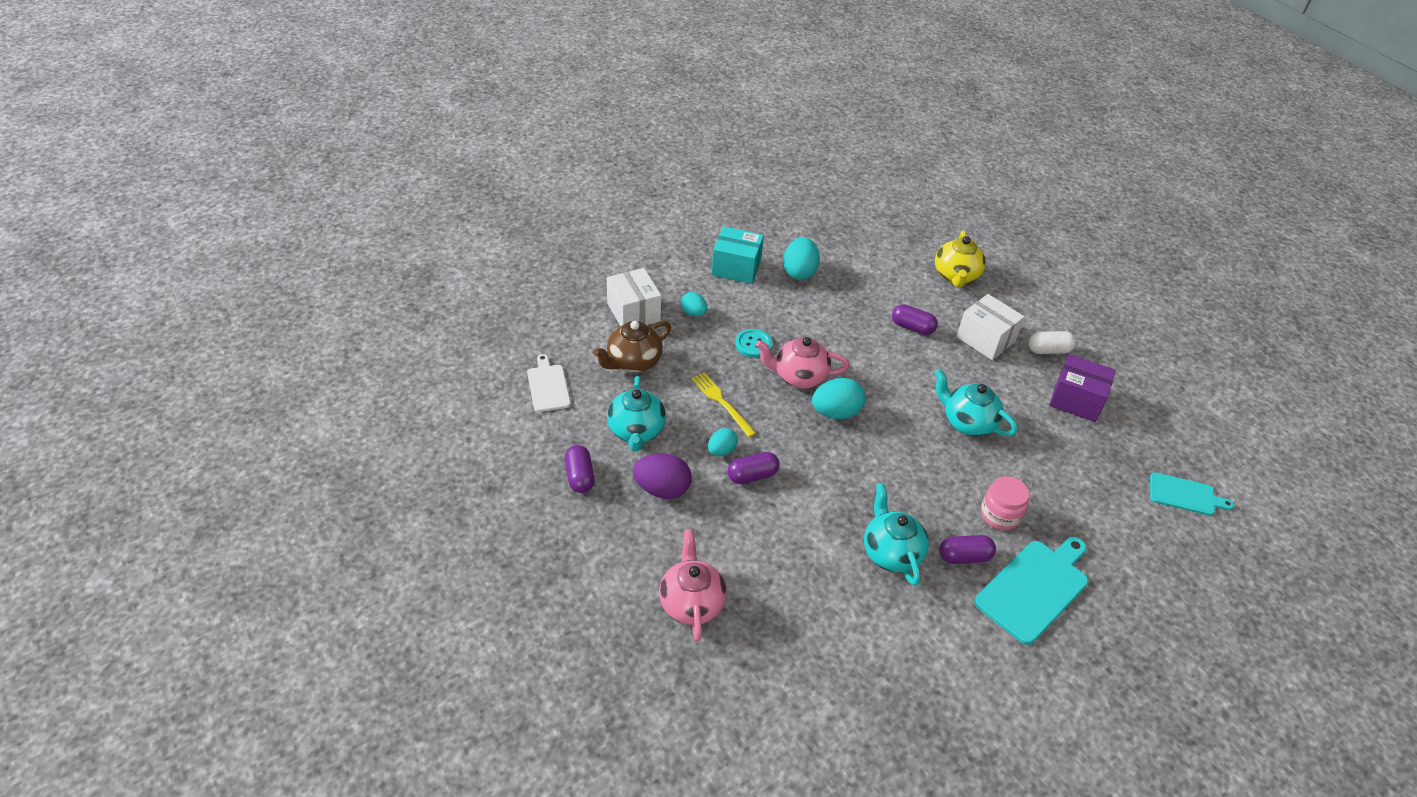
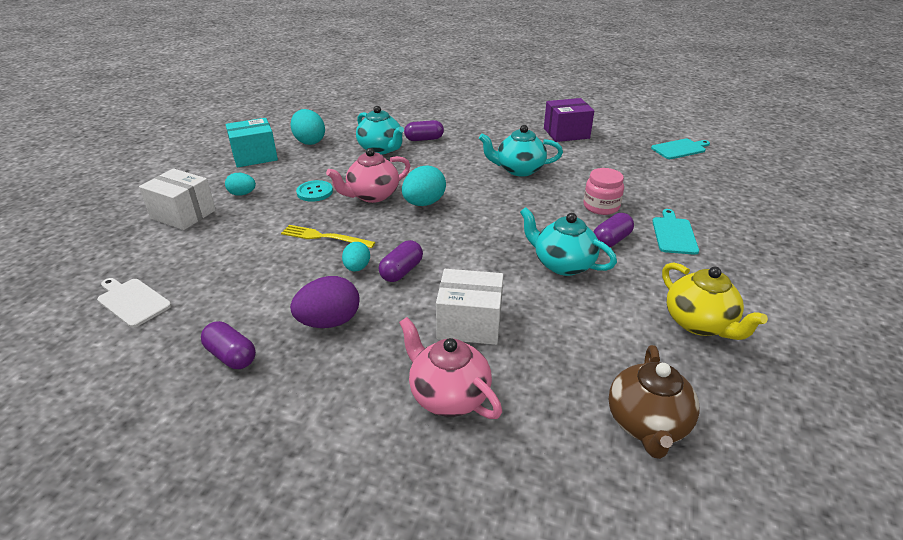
camera: 35 degrees left, 10 degrees down
brown teapot [593,321,671,372] -> brown teapot moved to [609,345,699,459]
turquoise teapot [607,376,666,451] -> turquoise teapot moved to [356,106,404,155]
yellow teapot [935,231,986,288] -> yellow teapot moved to [662,262,768,340]
white box [956,294,1025,360] -> white box moved to [436,269,503,345]
turquoise cutting board [974,537,1088,645] -> turquoise cutting board [652,209,699,255], size x0.60
white capsule [1028,331,1076,354] -> none

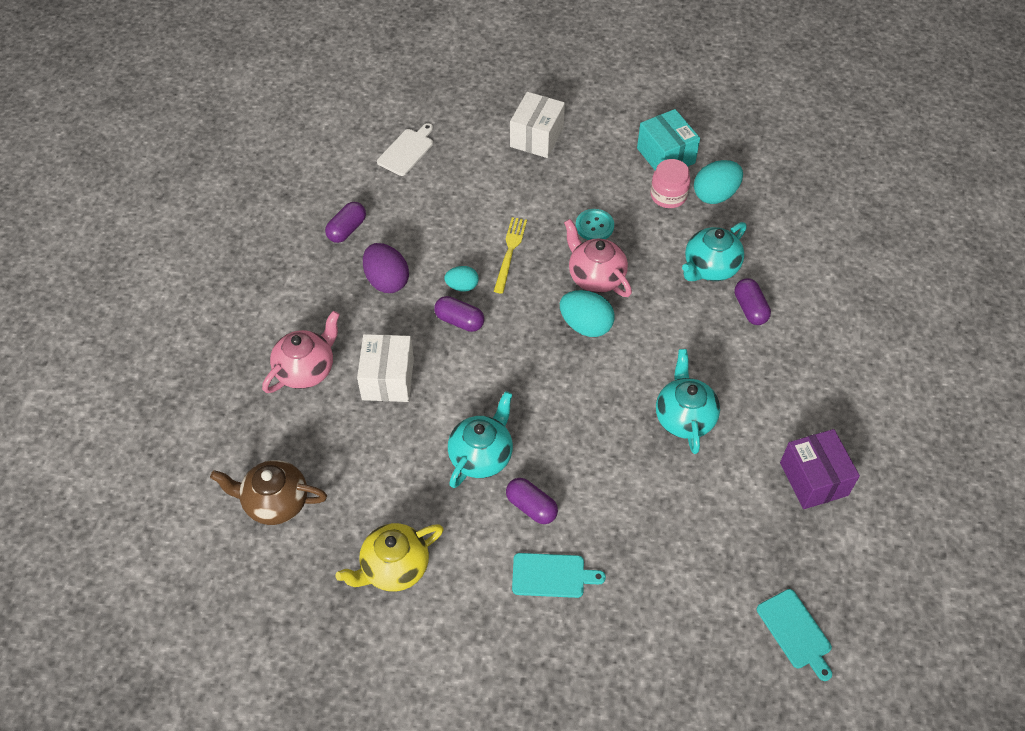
camera: 85 degrees right, 20 degrees up
turquoise egg [225,173,256,196] -> none
pink jar [583,168,624,215] -> pink jar moved to [650,159,691,208]

